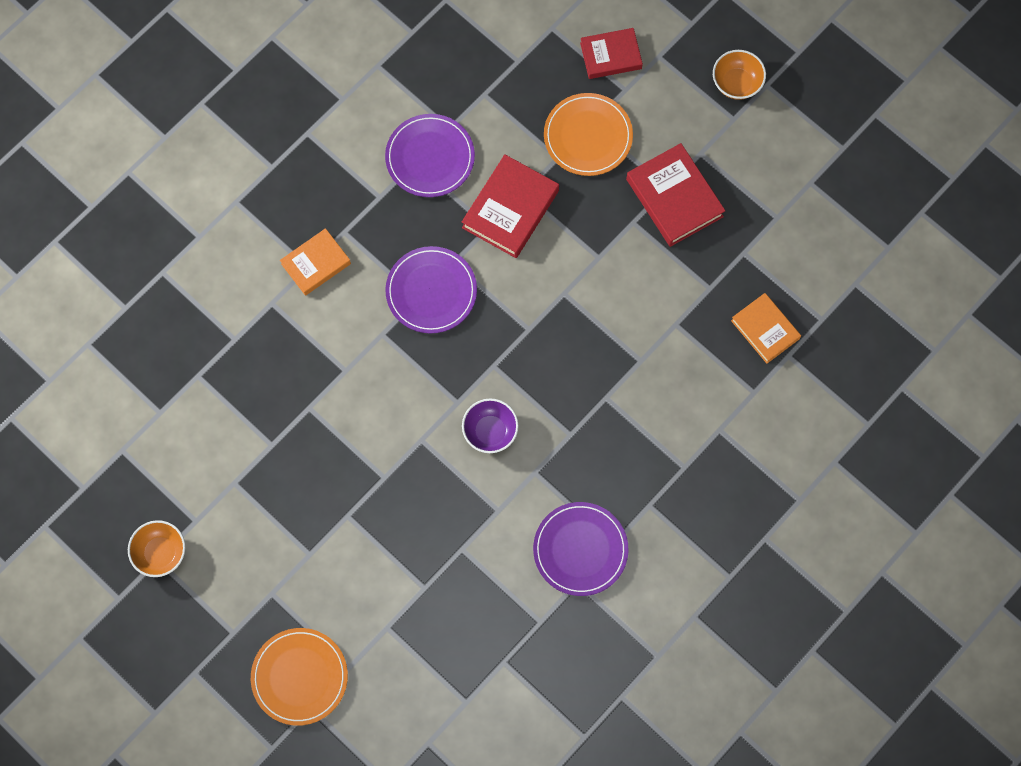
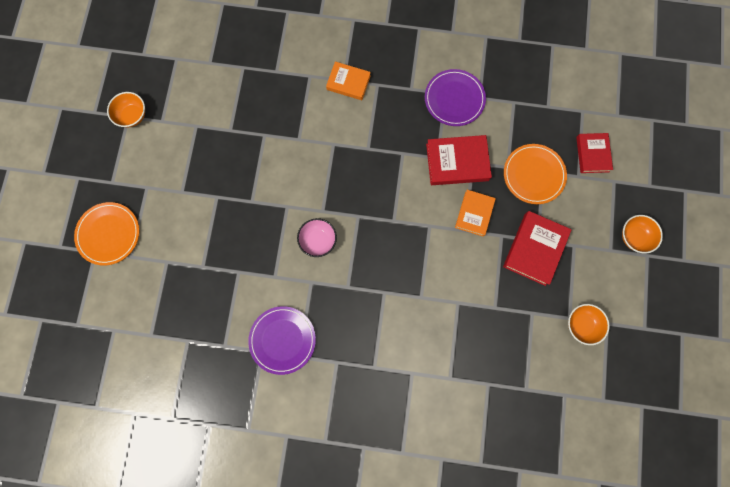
camera: 55 degrees right, 5 degrees up
purple plate [385,246,477,333] -> none
purple bowl [462,399,519,453] -> pink bowl [297,218,337,257]
red book [580,28,643,79] -> red book turned 45 degrees clockwise [576,133,613,173]
orange book [731,293,801,364] -> orange book moved to [455,190,496,237]
none -> orange bowl [568,304,610,345]

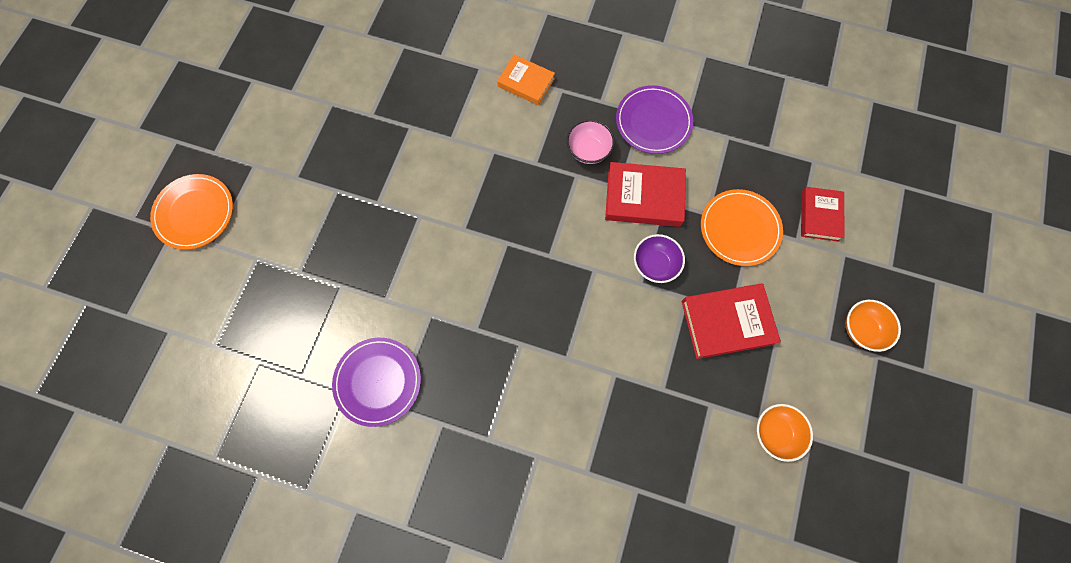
camera: 10 degrees right, 5 degrees down
orange bowl [107,92,145,128] -> none
pink bowl [297,218,337,257] -> pink bowl moved to [567,120,615,164]
orange book [455,190,496,237] -> purple bowl [634,234,685,283]
red book [503,211,572,286] -> red book turned 45 degrees clockwise [682,283,781,359]

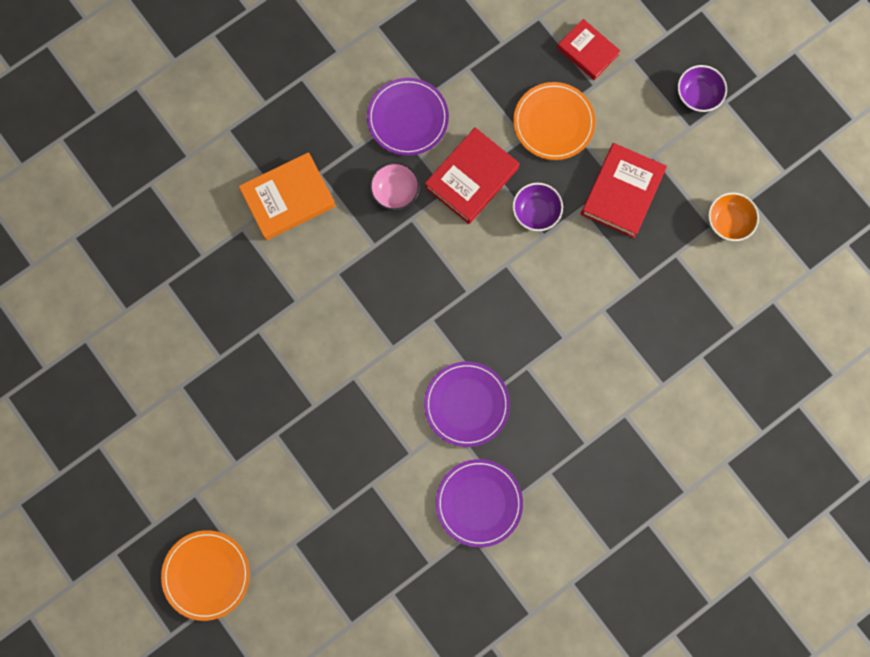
camera: 55 degrees left, 5 degrees up
orange book [497,55,555,105] -> orange book [239,152,335,240], size x1.51
orange bowl [845,300,901,352] -> purple bowl [678,65,727,112]
none -> purple plate [424,362,510,447]

